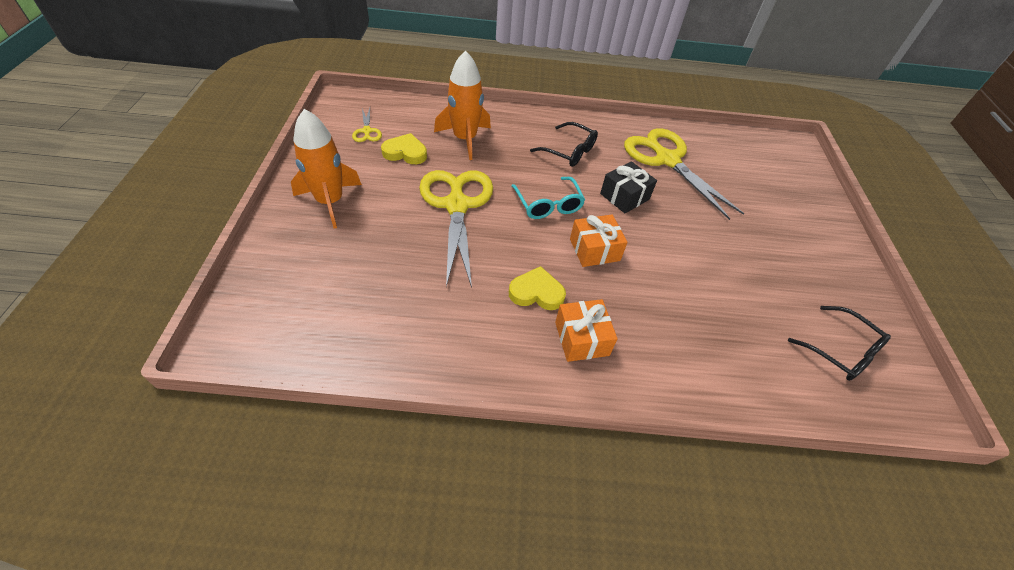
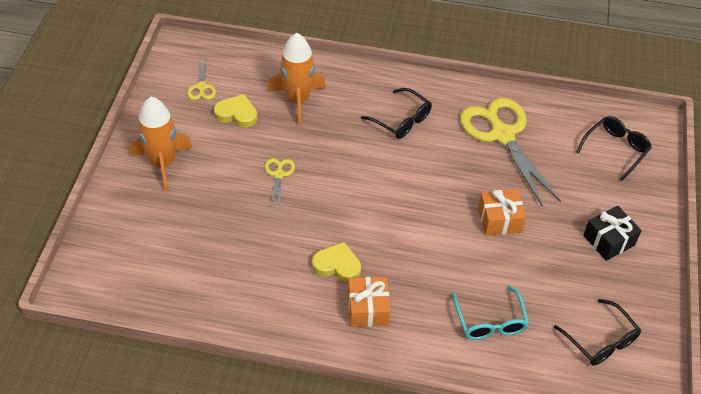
camera: 10 degrees right, 0 degrees up
yellow scissors [419,170,493,288] -> yellow scissors [265,158,295,209], size x0.43
turquoise glasses [511,177,585,219] -> turquoise glasses moved to [452,286,529,340]
orange gift [570,215,628,267] -> orange gift moved to [478,189,526,236]
black gift [600,161,657,213] -> black gift moved to [583,206,642,261]
none -> black glasses [576,116,652,181]

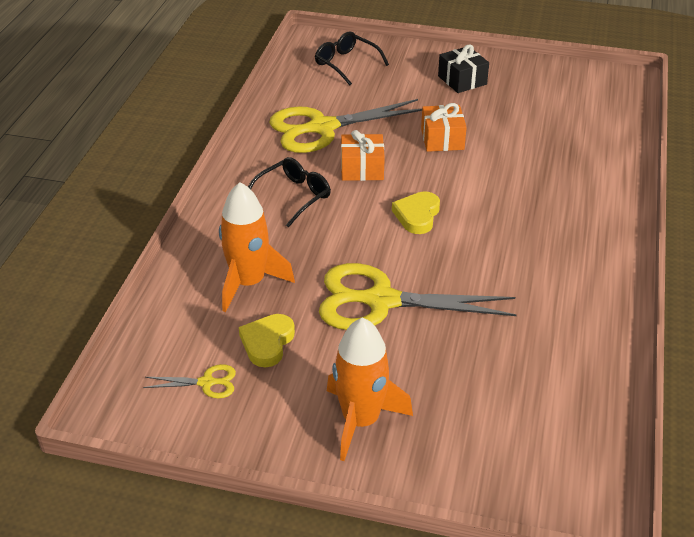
camera: 85 degrees left, 10 degrees down
yellow scissors [265,158,295,209] -> yellow scissors [319,263,517,330], size x2.32
yellow heart [312,242,361,282] -> yellow heart moved to [392,191,440,234]
orange gift [348,277,391,327] -> orange gift moved to [341,130,385,181]
turquoise glasses [452,286,529,340] -> none
black glasses [554,299,641,366] -> none

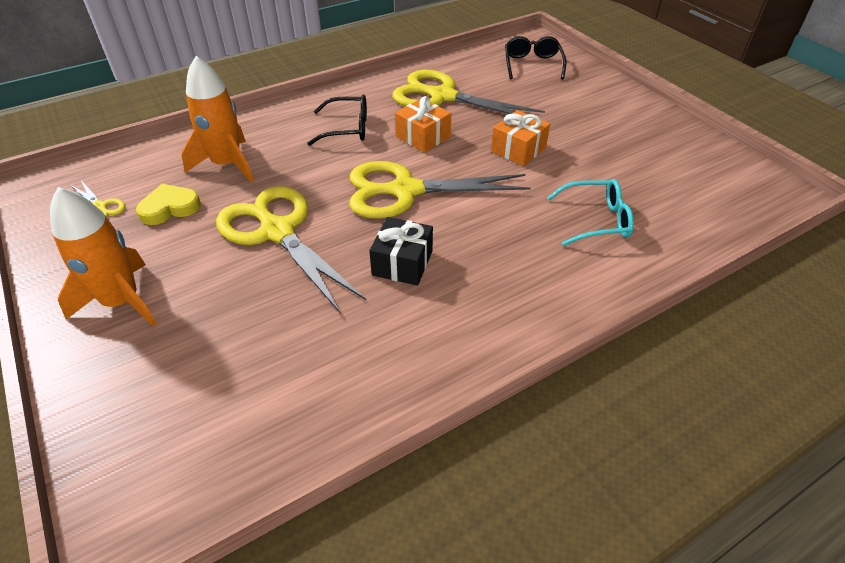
camera: 45 degrees right, 5 degrees up
yellow heart [392,191,440,234] -> yellow scissors [349,161,531,219]
black gift [438,44,489,93] -> black gift moved to [369,217,433,286]
none -> turquoise glasses [547,179,634,246]

